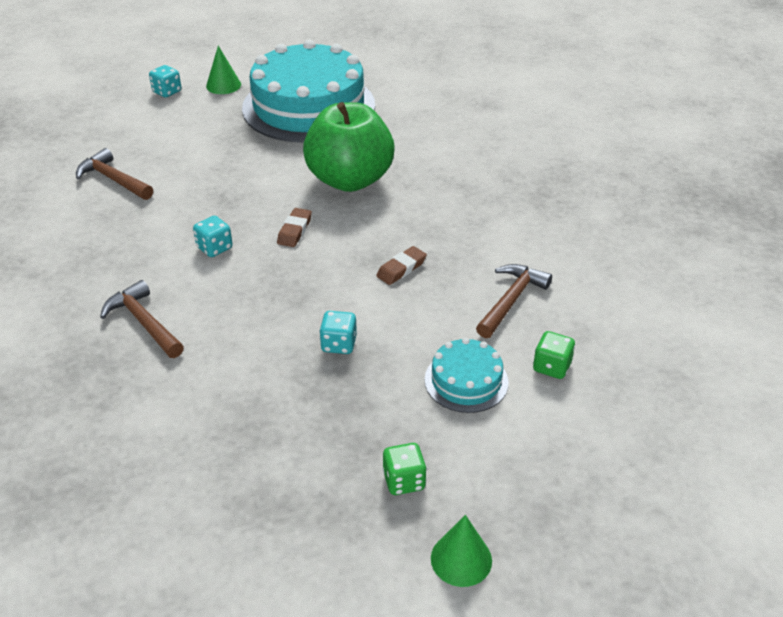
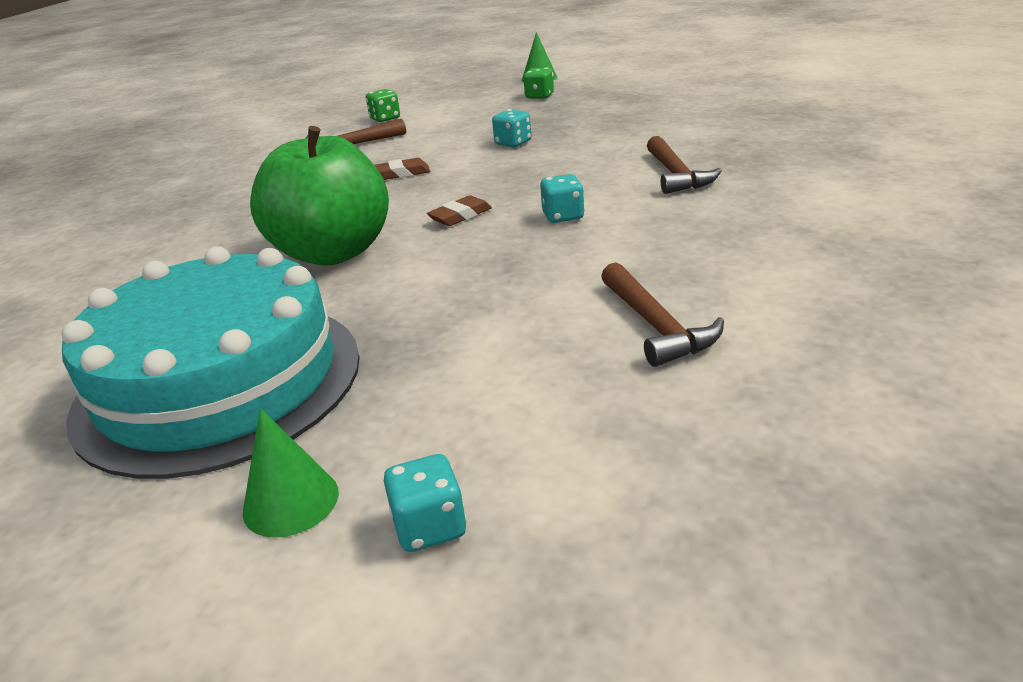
camera: 145 degrees left, 10 degrees down
turquoise cake [425,338,509,413] -> none

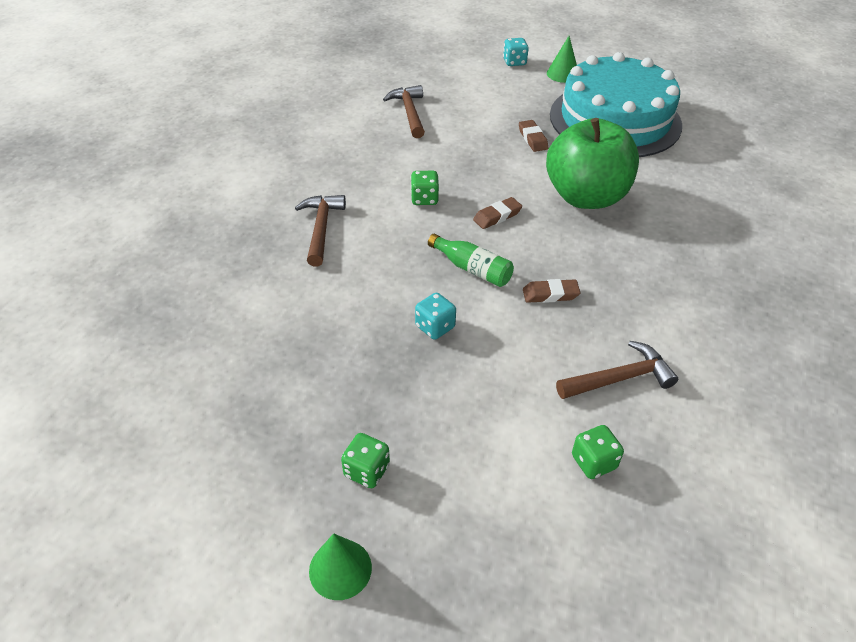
camera: 175 degrees left, 15 degrees up
turquoise dice [540,174,585,223] -> green dice [411,171,439,205]
none -> green bottle [428,234,514,287]
none -> brown eraser [519,120,548,152]

